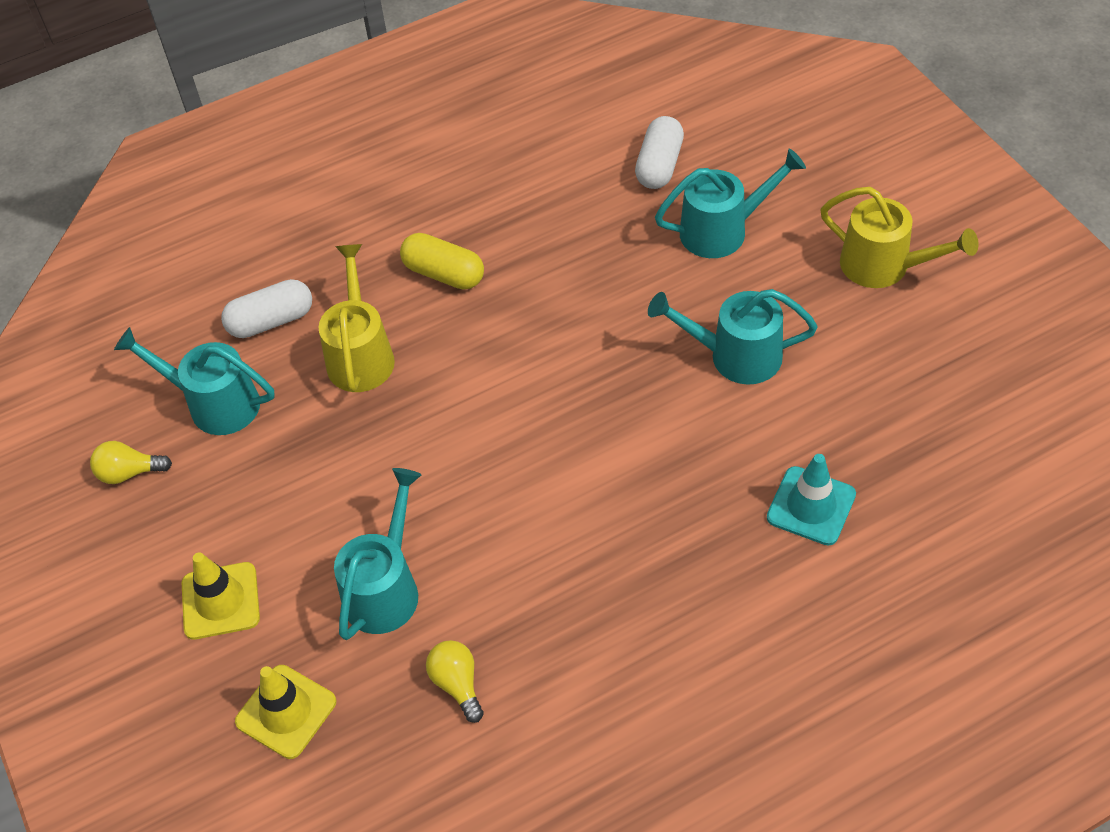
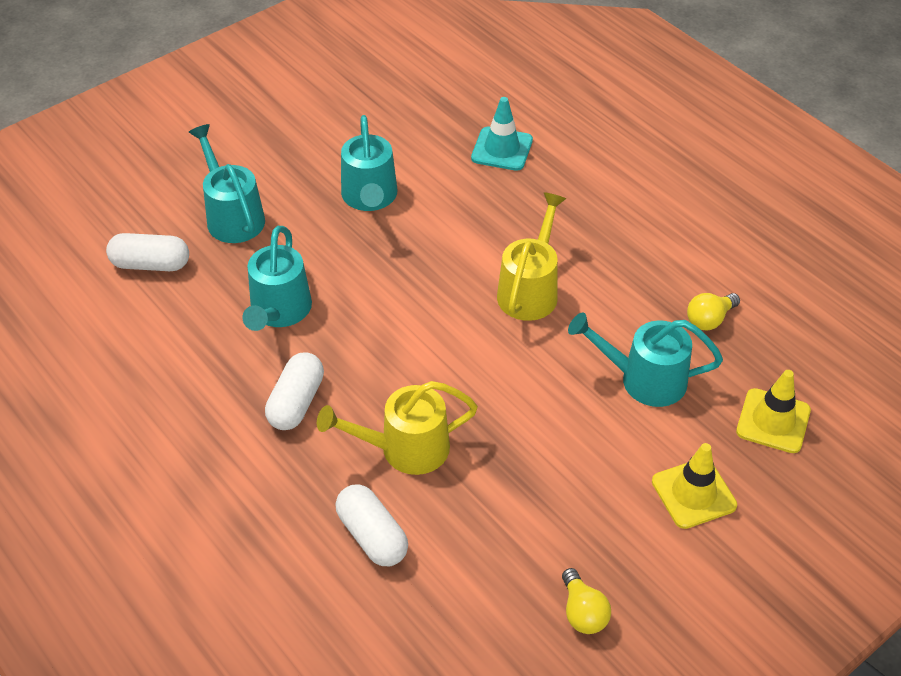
camera: 105 degrees left, 5 degrees down
turquoise watering can [114,327,275,435] -> turquoise watering can moved to [242,226,312,331]
yellow capsule [400,233,484,289] -> white capsule [265,352,324,430]
yellow watering can [820,187,978,288] -> yellow watering can moved to [497,192,566,321]

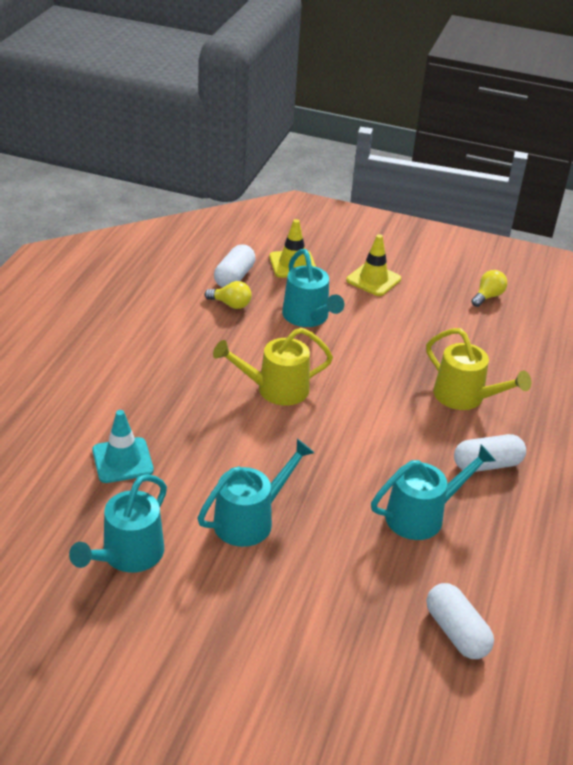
camera: 125 degrees left, 10 degrees down
turquoise watering can [189,124,265,243] -> turquoise watering can moved to [69,474,167,572]
white capsule [336,484,408,566] -> white capsule moved to [214,244,255,288]

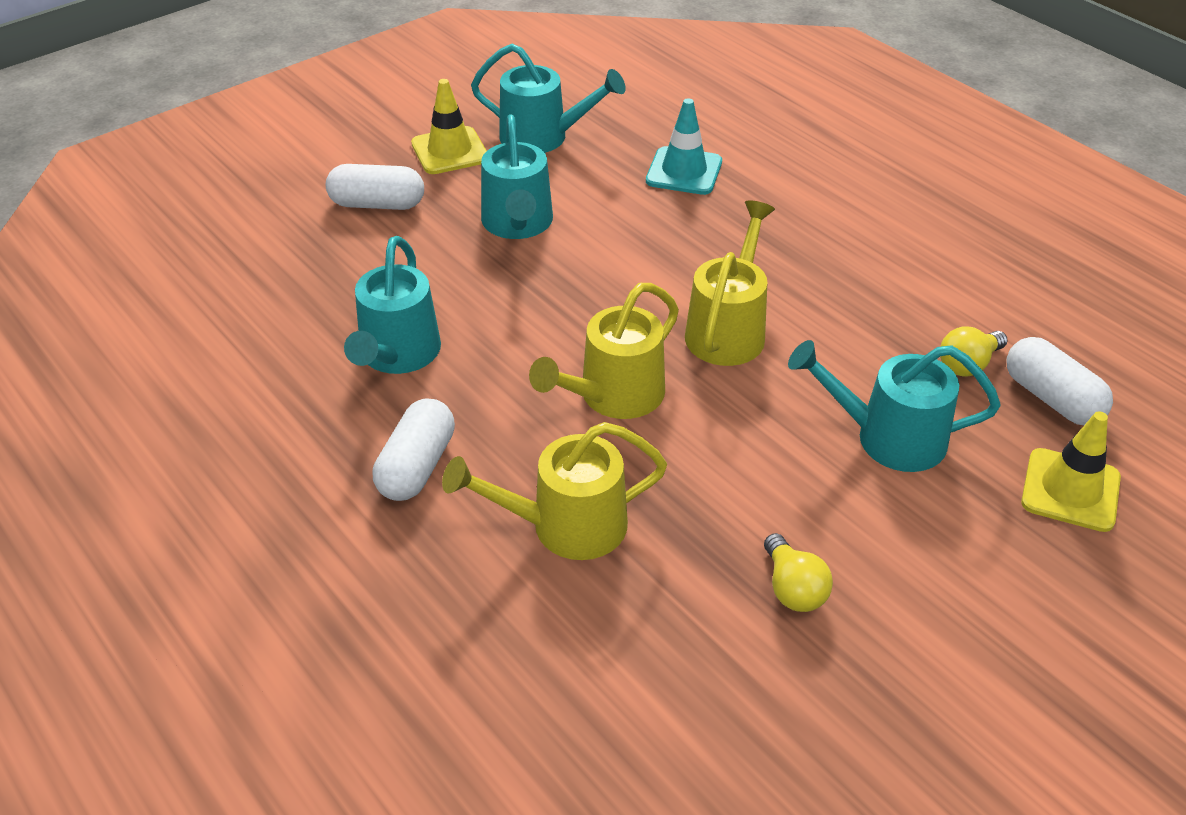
camera: 125 degrees right, 5 degrees up
turquoise watering can [69,474,167,572] -> turquoise watering can turned 135 degrees clockwise [471,44,626,153]
yellow traffic cone [346,234,401,296] -> yellow traffic cone moved to [411,79,487,174]
white capsule [427,583,494,659] -> white capsule moved to [326,164,424,210]
yellow light bulb [471,270,507,307] -> yellow light bulb moved to [764,533,833,612]
none -> yellow watering can [529,283,679,419]

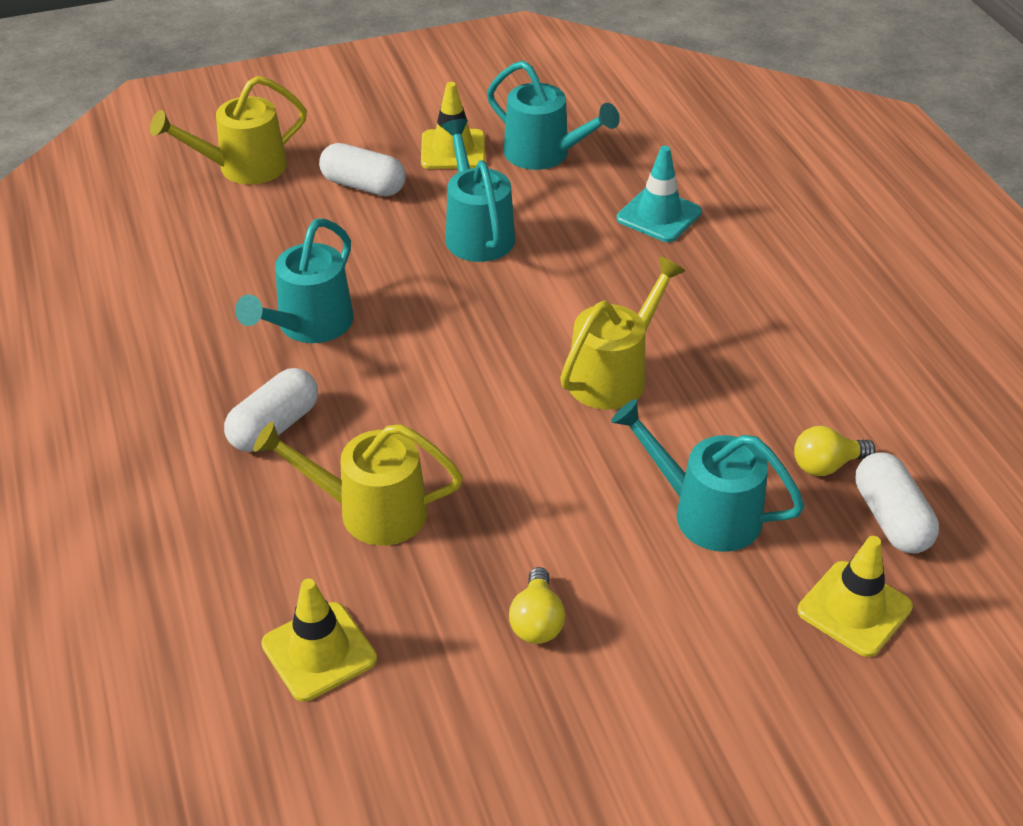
camera: 20 degrees right, 0 degrees up
turquoise watering can [481,114,553,239] -> turquoise watering can turned 150 degrees clockwise [441,119,515,262]
yellow watering can [529,283,679,419] -> yellow watering can moved to [150,76,307,185]
none -> yellow traffic cone [261,579,377,702]

